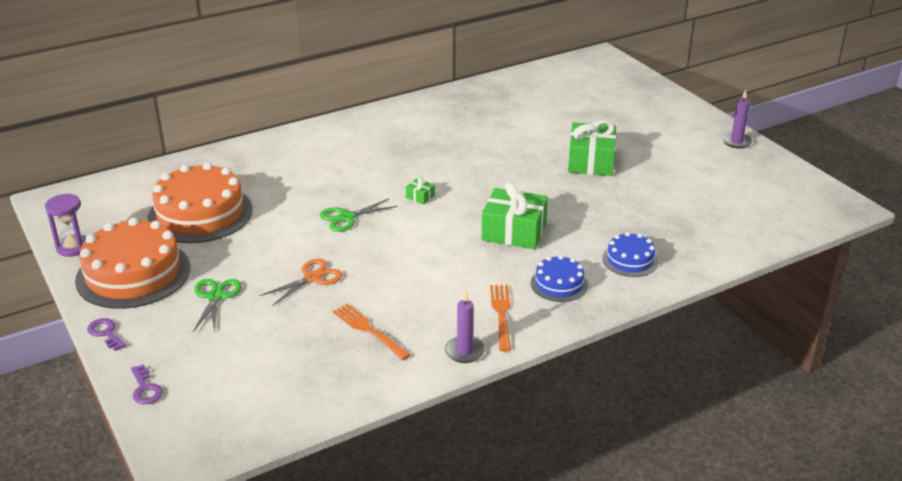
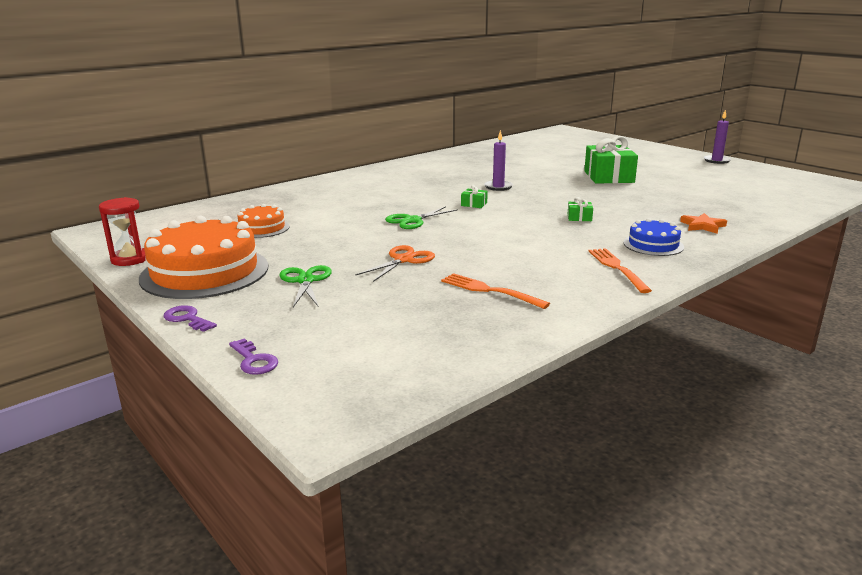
camera: 10 degrees left, 10 degrees down
purple hourglass [45,193,86,257] -> red hourglass [99,197,146,266]
orange cake [147,162,253,243] -> orange cake [237,204,290,238], size x0.51
purple candle [445,290,485,363] -> purple candle moved to [484,130,513,191]
green gift [482,182,548,249] -> green gift [568,197,593,221], size x0.42
blue cake [602,232,659,277] -> orange star [680,213,727,234]

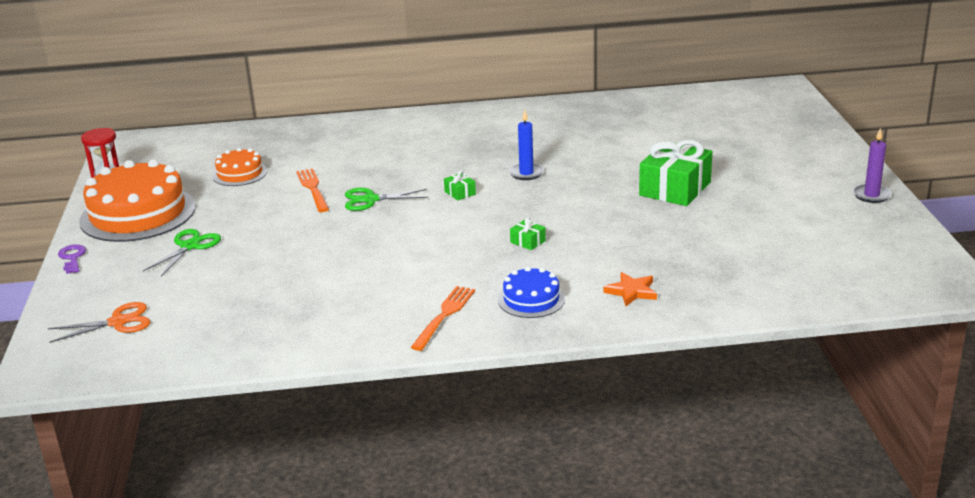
camera: 35 degrees right, 5 degrees up
purple key [229,338,278,375] -> none
orange scissors [355,245,435,282] -> orange scissors moved to [48,302,150,343]
orange fork [441,273,550,309] -> orange fork moved to [296,168,329,212]
purple candle [484,130,513,191] -> blue candle [509,110,544,180]

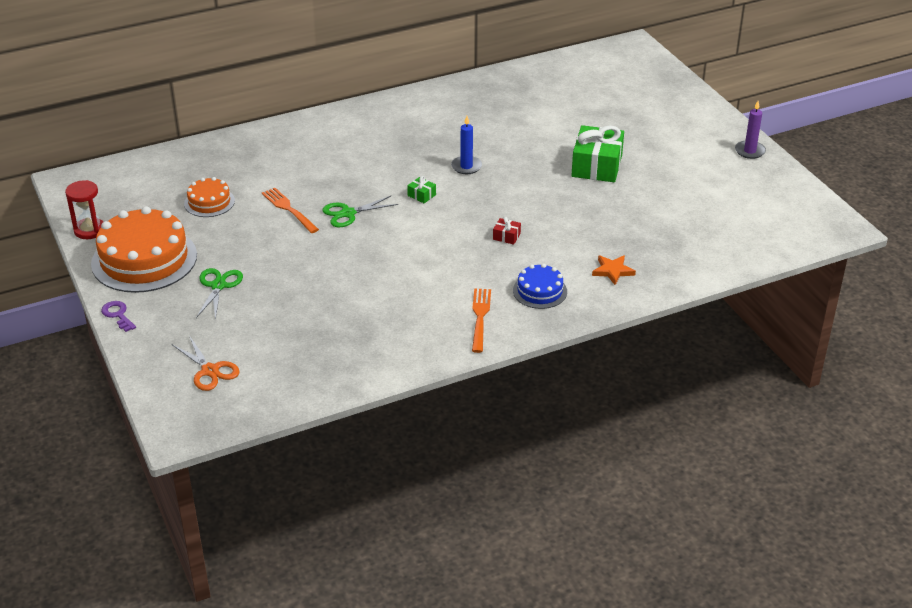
camera: 20 degrees left, 10 degrees up
orange scissors [48,302,150,343] -> orange scissors turned 90 degrees clockwise [172,335,240,391]
green gift [510,217,546,250] -> red gift [493,217,521,245]

